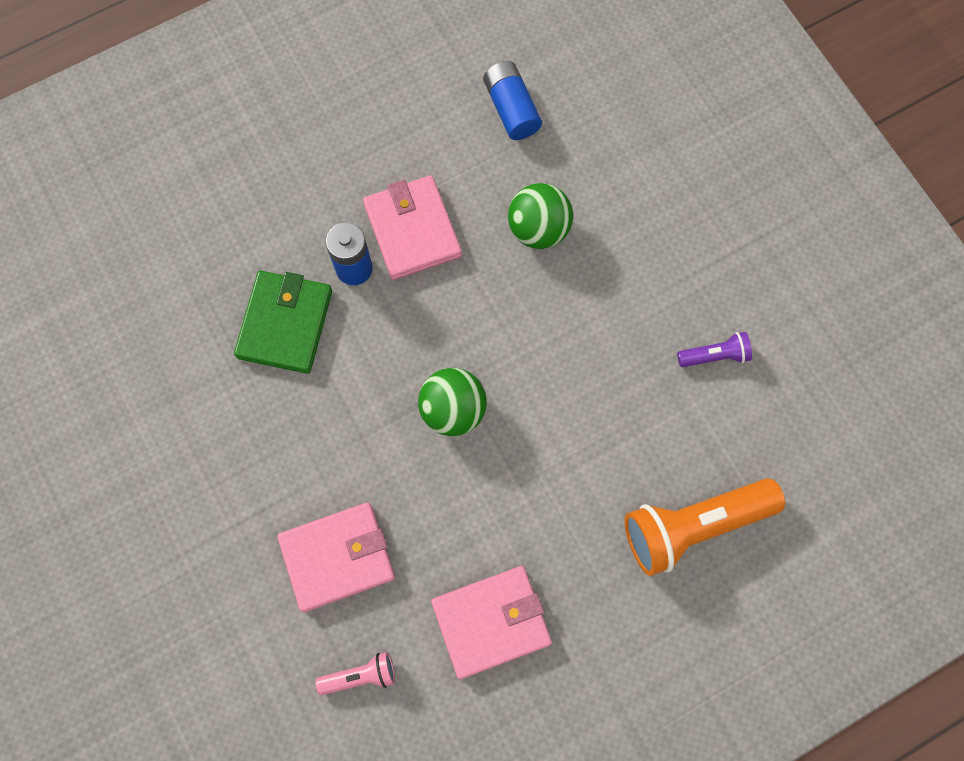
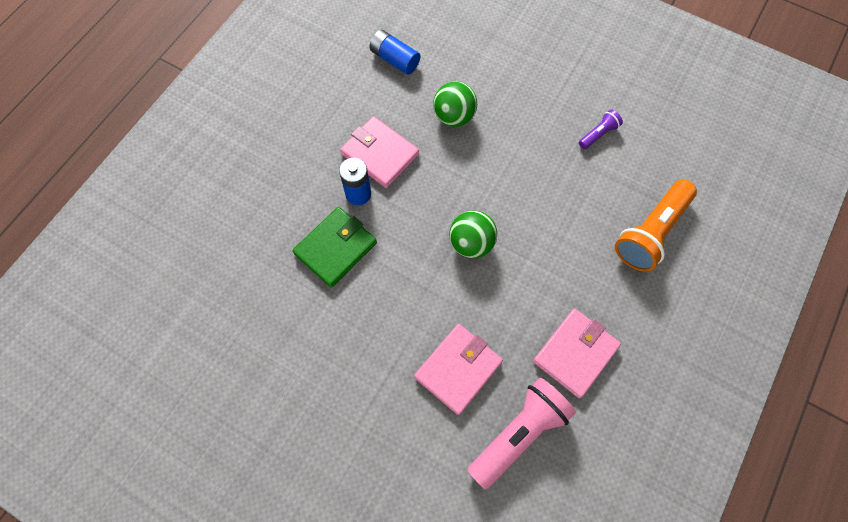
camera: 30 degrees left, 5 degrees down
green wallet [234,271,332,374] -> green wallet turned 60 degrees clockwise [293,207,377,288]
pink flashlight [315,652,395,695] -> pink flashlight [467,378,576,489], size x2.09

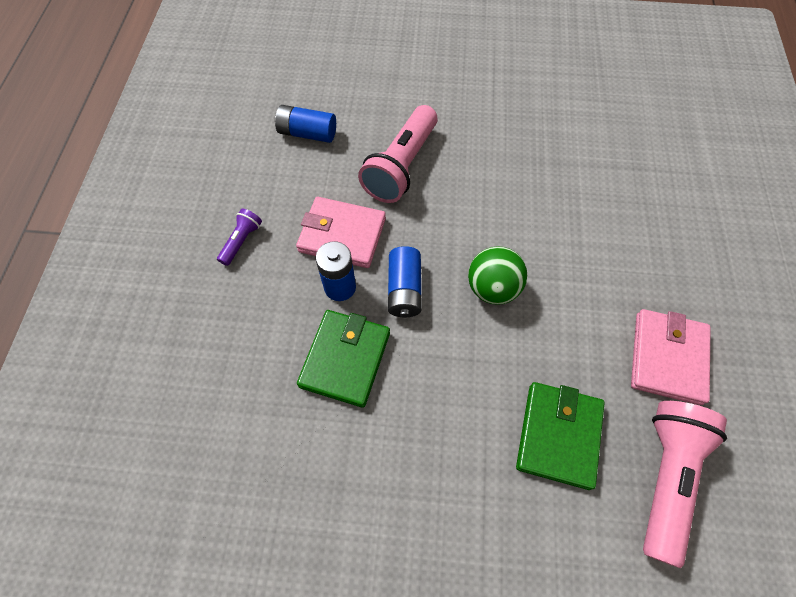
camera: 25 degrees left, 5 degrees down
pink wallet [414,324,503,415] -> green wallet [516,382,605,490]
green ball [433,81,477,127] -> pink flashlight [358,105,437,203]
purple flashlight [579,110,623,149] -> purple flashlight moved to [217,209,262,266]
orange flashlight [615,180,697,272] -> none
none -> blue battery [388,246,422,318]

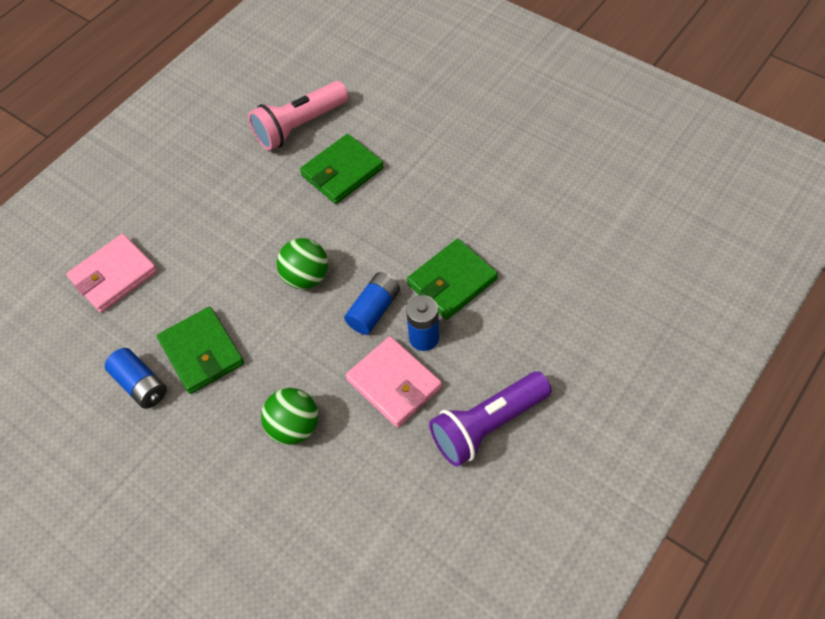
camera: 145 degrees left, 5 degrees down
purple flashlight [217,209,262,266] -> purple flashlight [429,371,552,467], size x2.09
blue battery [275,105,336,143] -> blue battery moved to [105,348,167,409]
pink flashlight [358,105,437,203] -> green ball [261,388,318,445]
pink wallet [631,309,711,405] -> pink wallet moved to [66,234,158,313]
none -> green wallet [157,307,244,394]

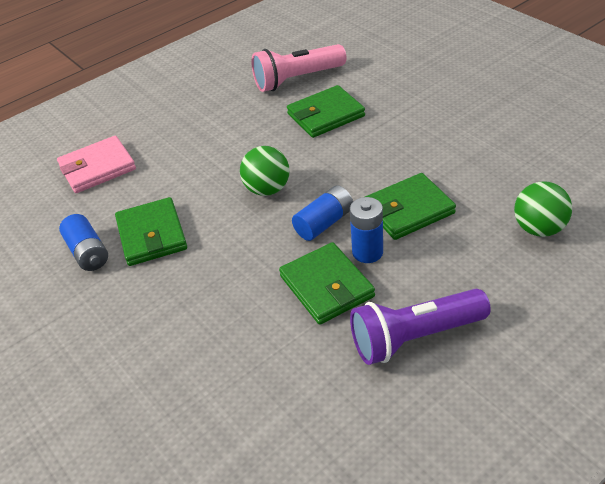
camera: 15 degrees right, 15 degrees down
green ball [261,388,318,445] -> green ball moved to [514,181,572,237]
pink wallet [345,336,442,428] -> green wallet [279,242,375,325]

